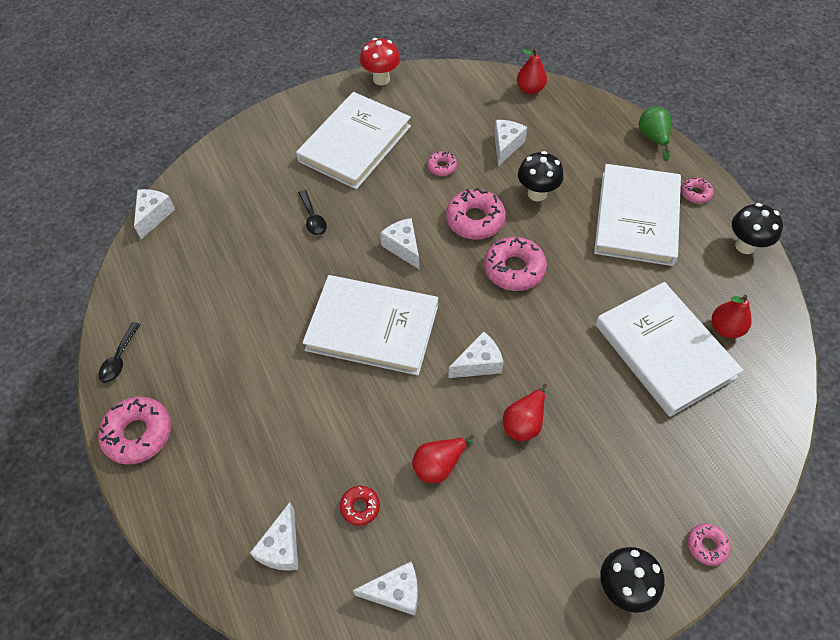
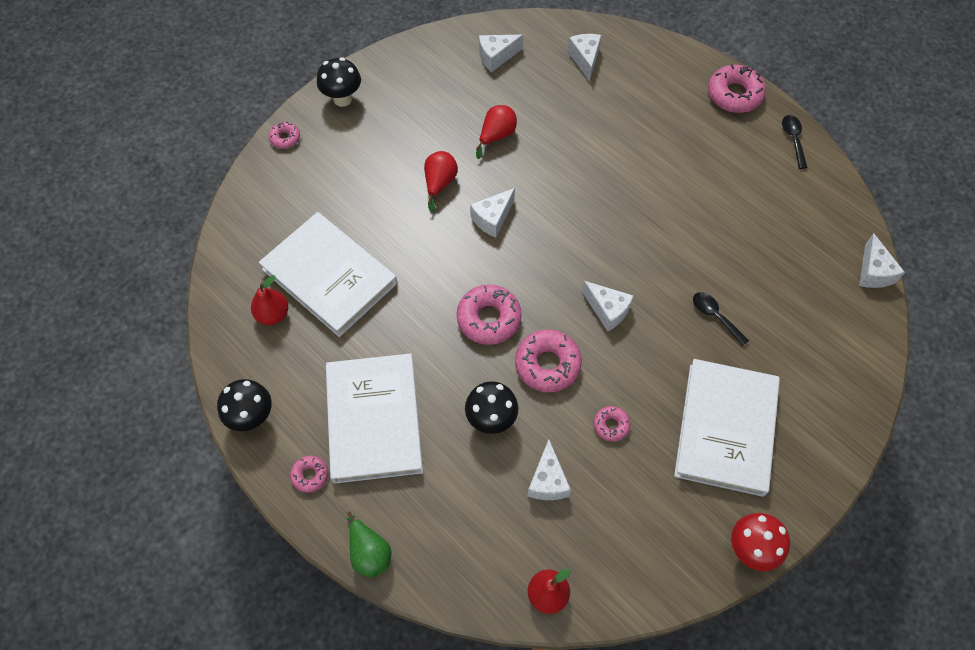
camera: 160 degrees right, 5 degrees up
white book [302,275,438,376] -> none
red donut [340,486,380,526] -> none

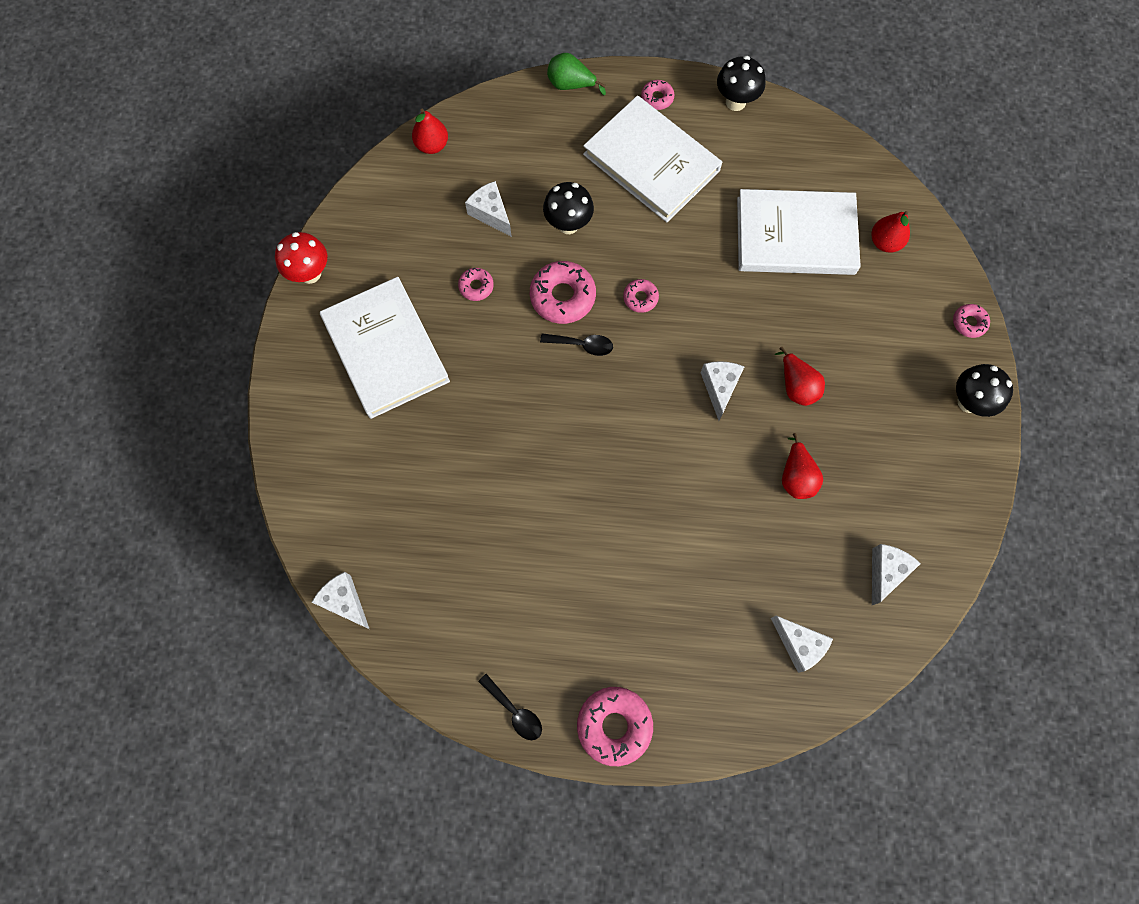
camera: 140 degrees right, 10 degrees up
red pear [251,275,288,325] -> red pear moved to [871,211,910,253]
pink donut [456,284,522,345] -> pink donut [623,279,659,313], size x0.54
white cheese [582,281,634,332] -> none
black spoon [693,292,749,346] -> black spoon moved to [540,333,613,356]

